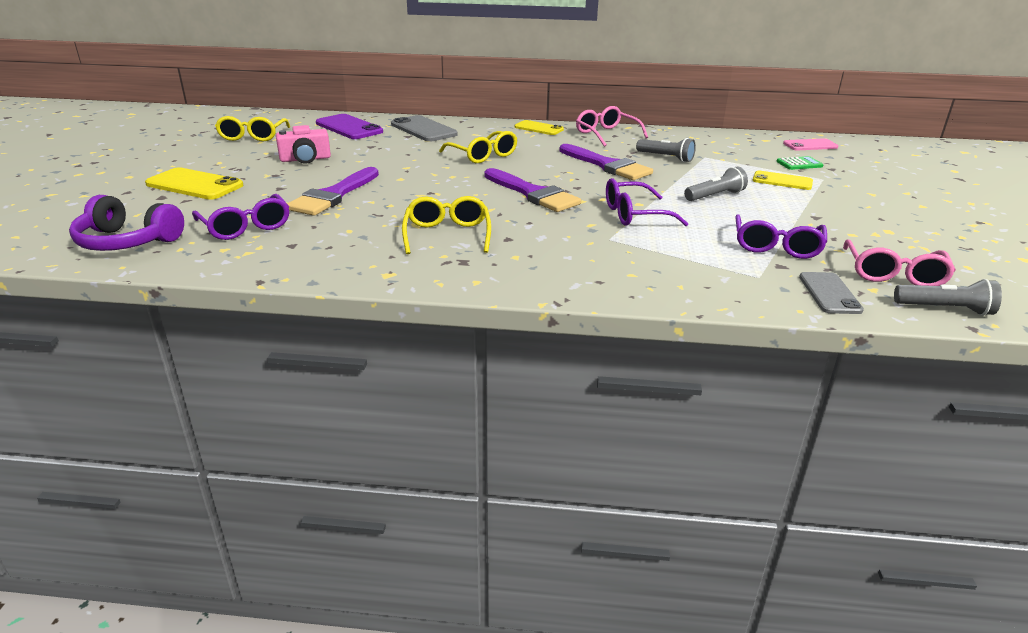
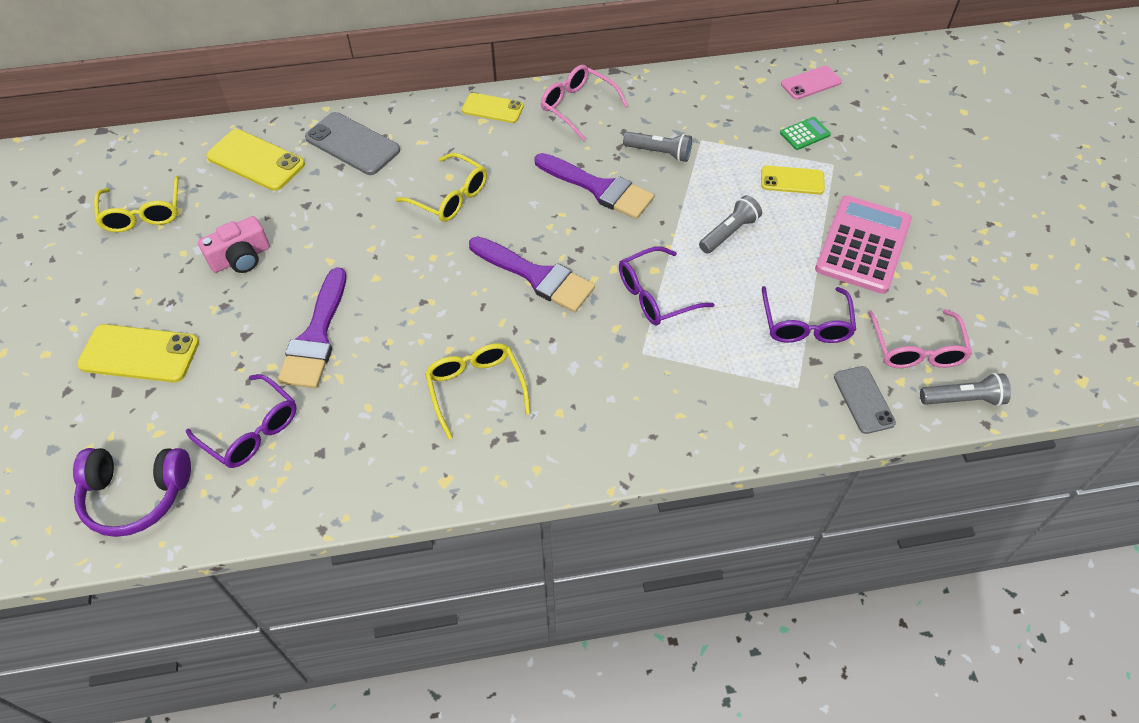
camera: 15 degrees left, 25 degrees up
purple phone [316,114,383,139] -> yellow phone [206,129,305,191]
none -> pink calculator [815,195,912,294]

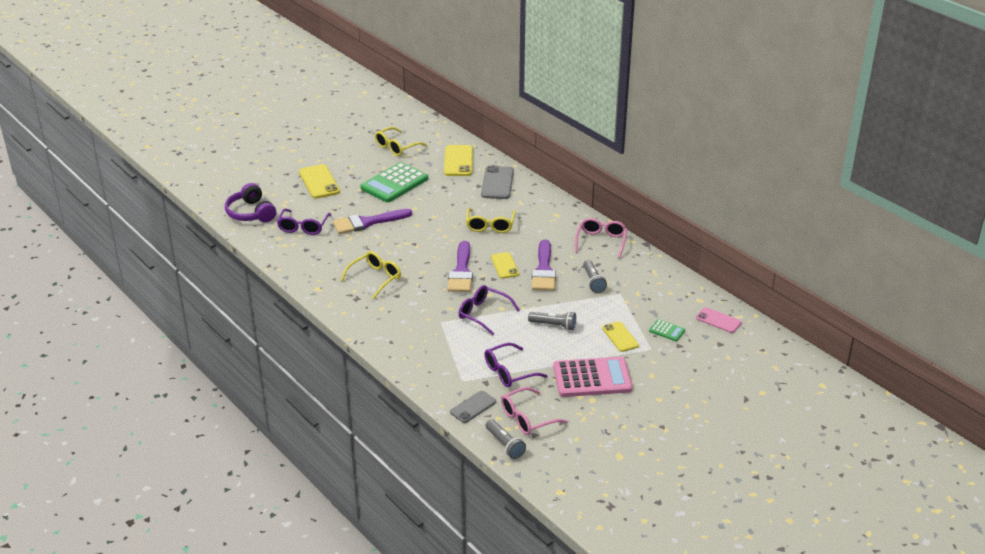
camera: 60 degrees right, 20 degrees down
pink camera [198,216,270,273] -> green calculator [360,162,428,202]
yellow phone [462,93,524,123] -> yellow phone moved to [491,252,519,278]

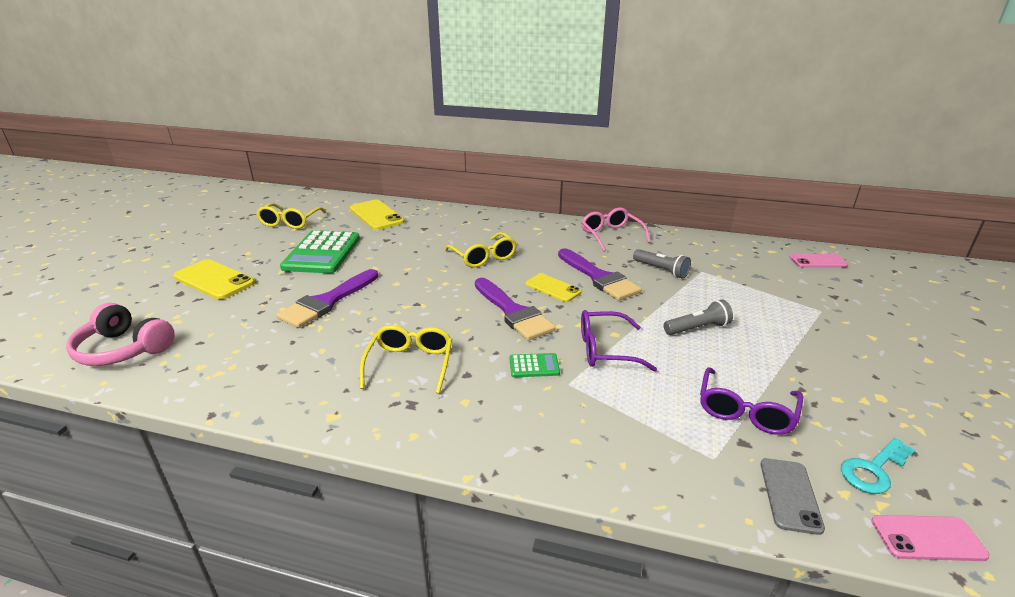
camera: 35 degrees left, 5 degrees down
purple headphones [225,183,276,222] -> pink headphones [66,303,175,366]
purple glasses [277,209,331,235] -> none
grey phone [481,165,514,199] -> none
grey flashlight [486,419,526,459] -> pink phone [871,515,990,561]
pink glasses [501,387,568,435] -> turquoise key [841,438,915,494]
pink calculator [553,357,633,397] -> none
yellow phone [602,321,639,352] -> none
green calculator [649,319,685,341] -> green calculator moved to [509,353,560,377]

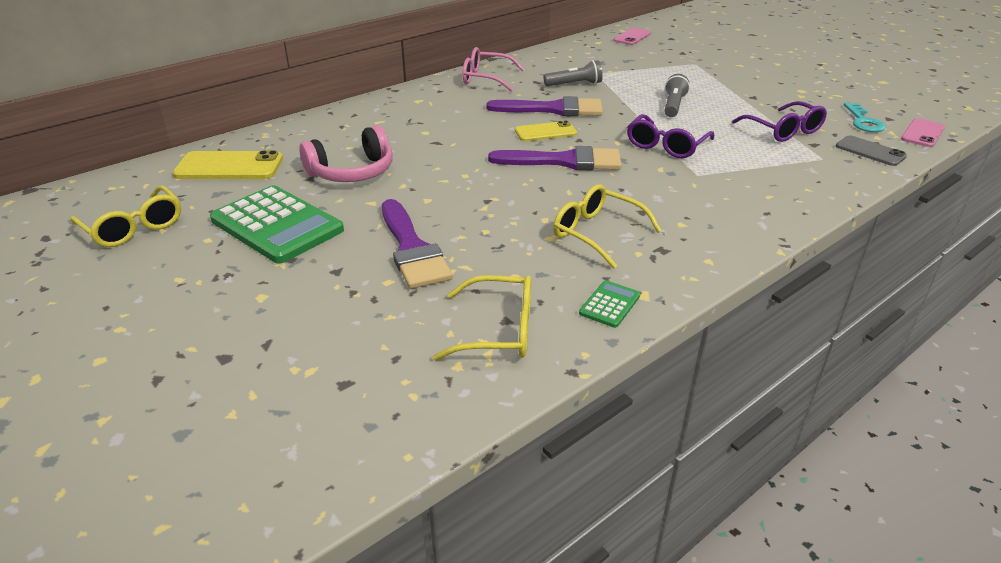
camera: 55 degrees left, 5 degrees up
pink headphones [66,303,175,366] -> pink headphones moved to [299,125,393,182]
yellow phone [173,259,255,300] -> none
yellow glasses [445,232,517,268] -> yellow glasses moved to [433,275,531,361]
green calculator [509,353,560,377] -> green calculator moved to [579,280,641,328]

